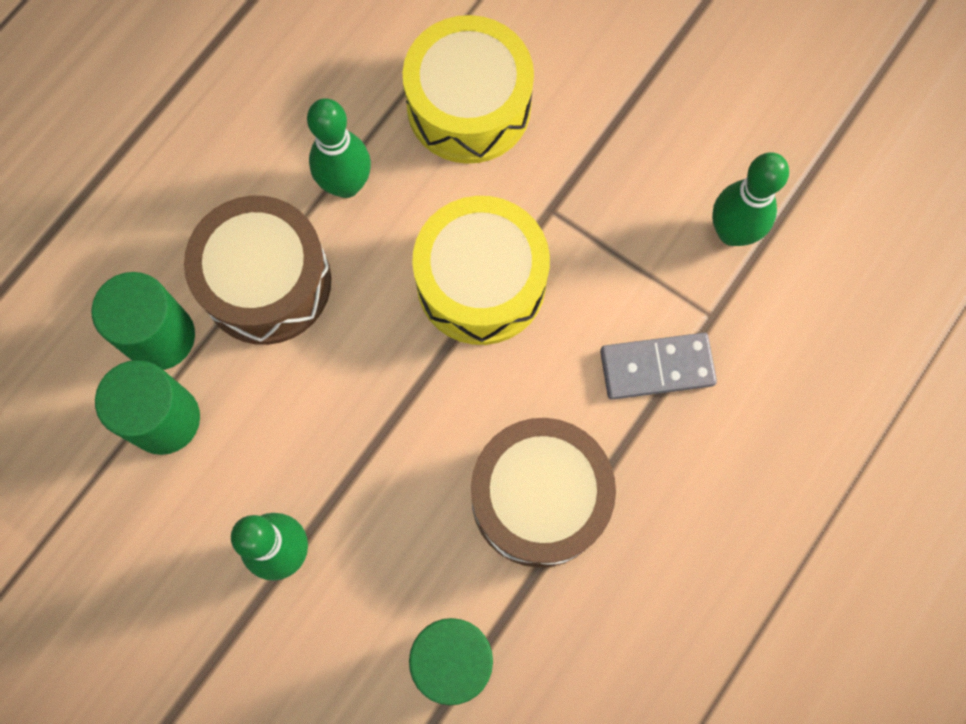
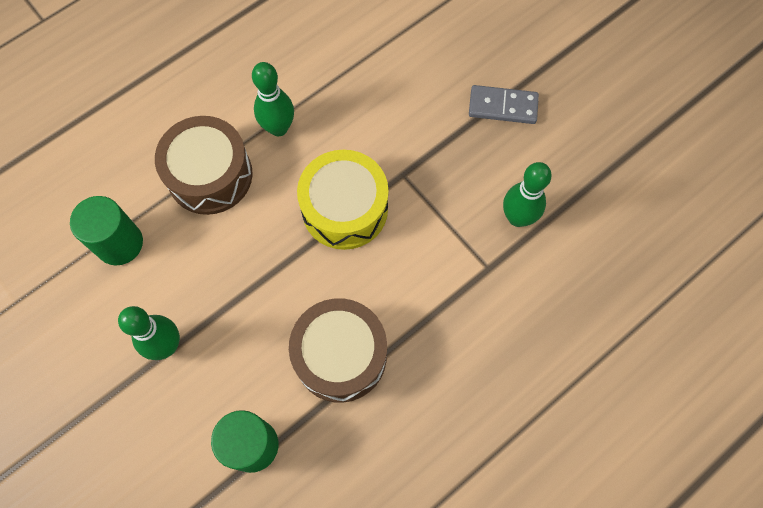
camera: 15 degrees right, 5 degrees down
green cylinder [92,272,195,370] -> none
yellow drum [403,15,534,164] -> none
grey domino [600,333,717,400] -> grey domino moved to [469,85,539,124]

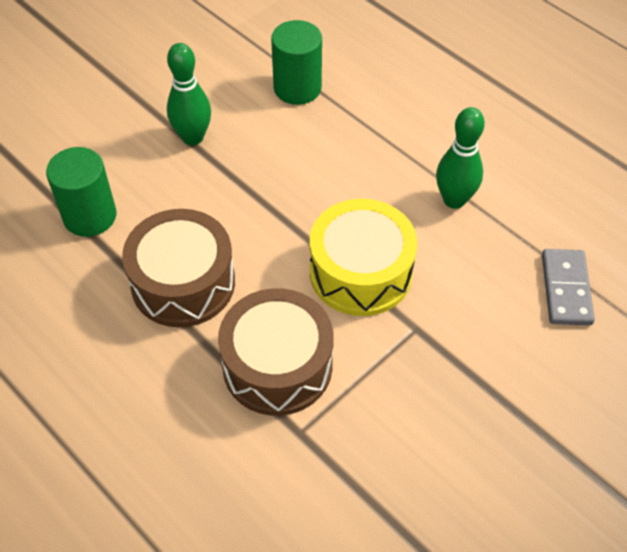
camera: 85 degrees right, 15 degrees down
brown drum [155,116,253,215] -> brown drum moved to [218,288,334,416]
grey domino [469,85,539,124] -> grey domino moved to [542,249,595,325]
green bowling pin [503,162,552,227] -> none

